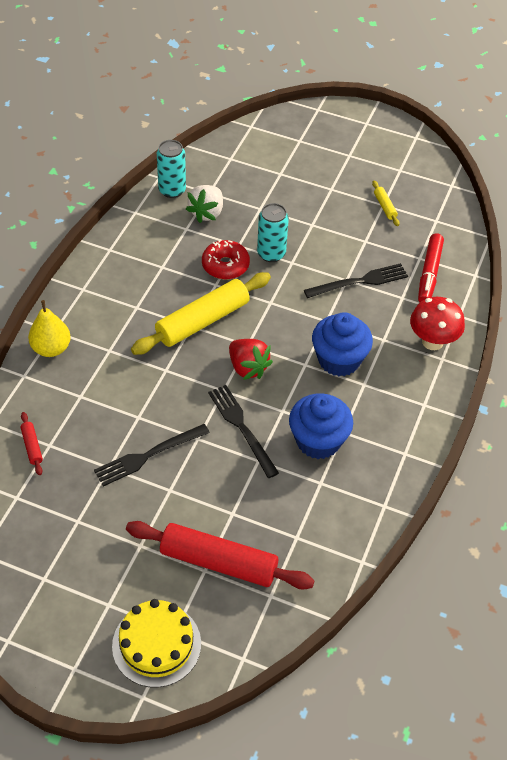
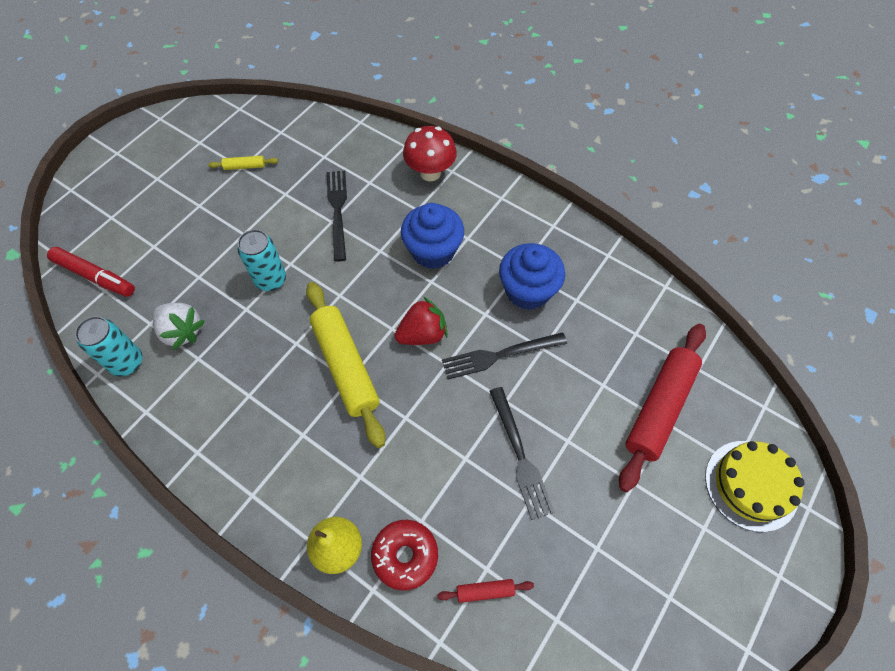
camera: 75 degrees left, 10 degrees up
red donut [202,239,250,279] -> red donut moved to [371,520,438,591]
red marker [418,233,444,302] -> red marker moved to [47,247,135,297]

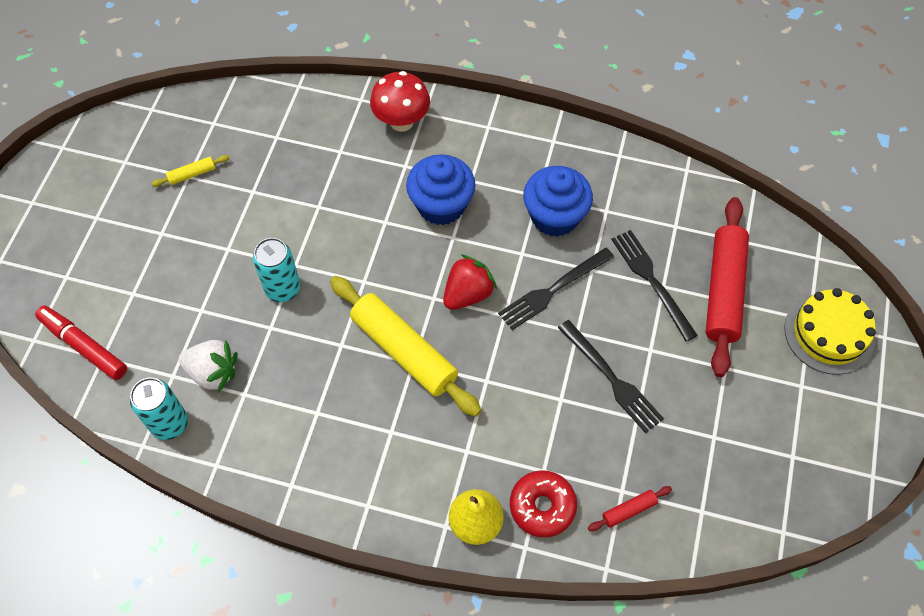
camera: 20 degrees left, 0 degrees up
red marker [47,247,135,297] -> red marker turned 150 degrees counterclockwise [35,306,127,380]
black fork [327,171,347,262] -> black fork moved to [611,230,698,341]

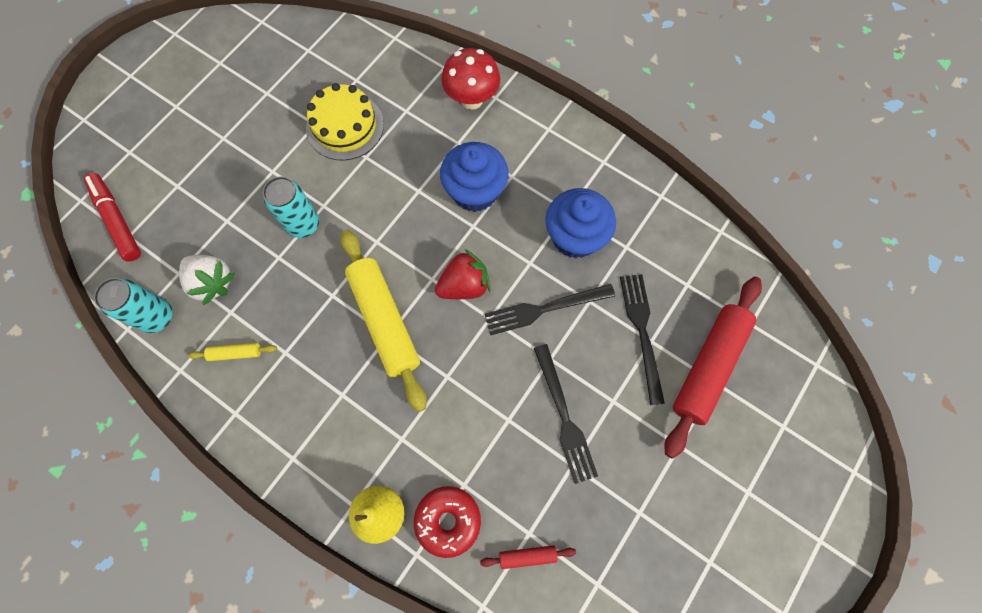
camera: 20 degrees right, 10 degrees up
yellow rolling pin [151,155,229,187] -> yellow rolling pin moved to [188,343,277,361]
yellow cake [784,288,876,375] -> yellow cake moved to [306,83,384,161]

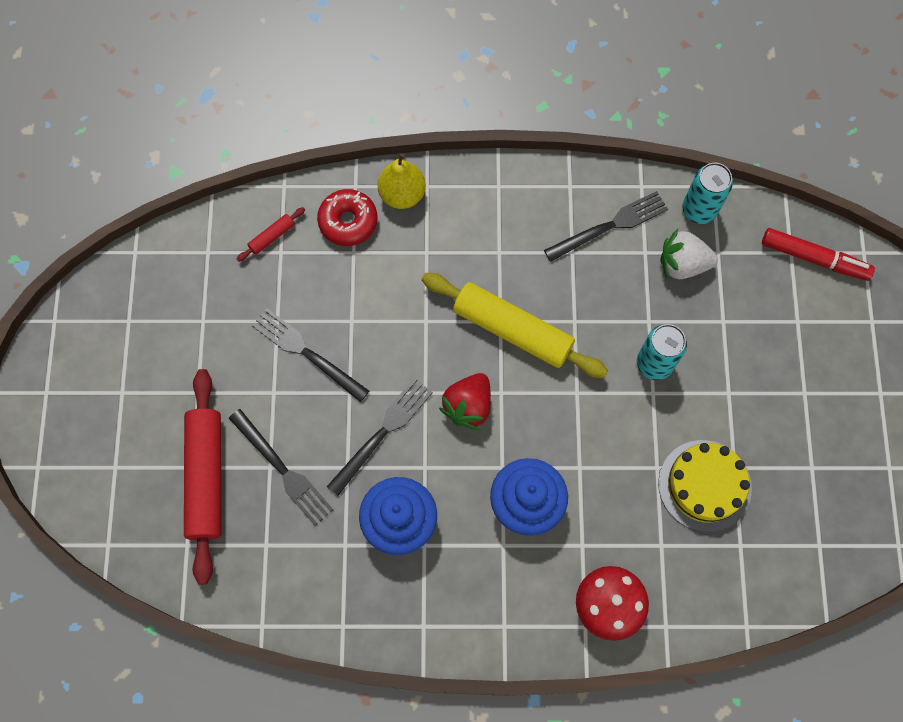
camera: 145 degrees right, 0 degrees up
yellow rolling pin [188,343,277,361] -> black fork [544,191,668,262]

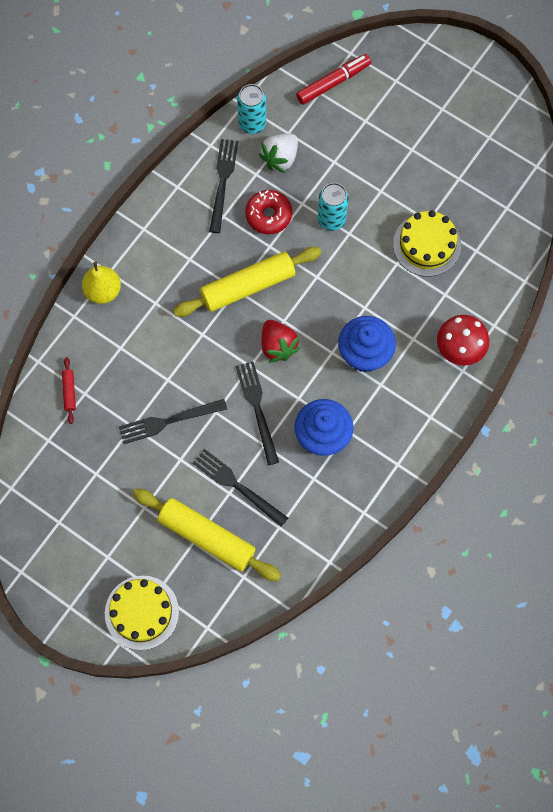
camera: 55 degrees left, 0 degrees up
red rolling pin [184,369,222,585] -> yellow rolling pin [133,489,281,581]
black fork [229,409,333,526] -> black fork turned 135 degrees counterclockwise [193,449,288,527]
red donut [317,189,377,246] -> red donut moved to [245,190,292,234]
none -> yellow cake [105,576,179,650]

